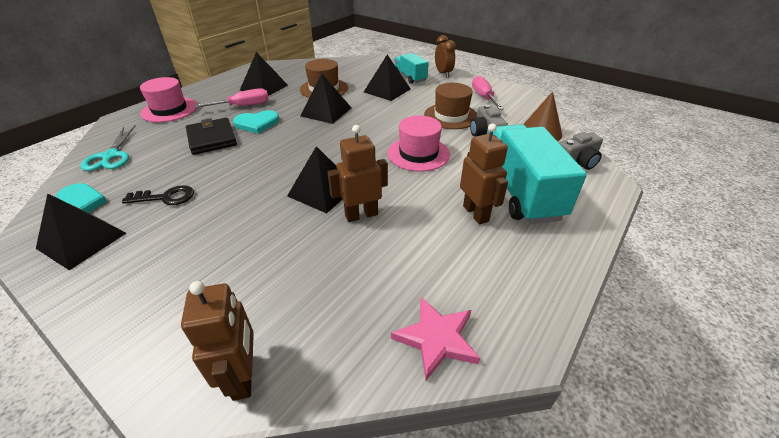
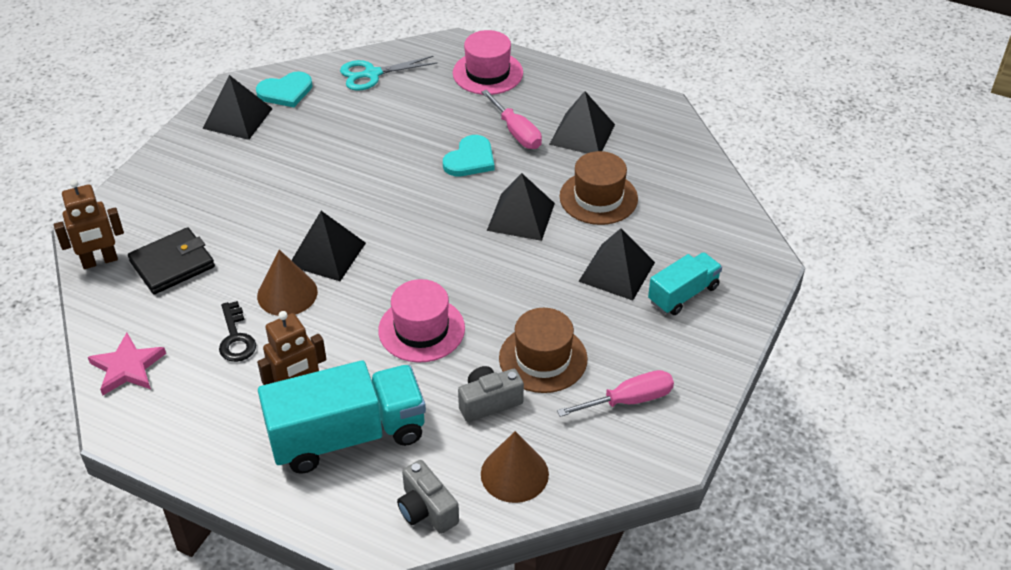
camera: 80 degrees right, 5 degrees up
black key [122,185,194,205] -> black key moved to [219,301,256,362]
black wallet [186,118,237,155] -> black wallet moved to [128,227,215,294]
turquoise heart [233,110,279,134] -> turquoise heart turned 120 degrees counterclockwise [443,135,494,176]
brown robot [327,125,388,222] -> brown cone [257,250,318,316]
brown clock [435,35,456,77] -> none

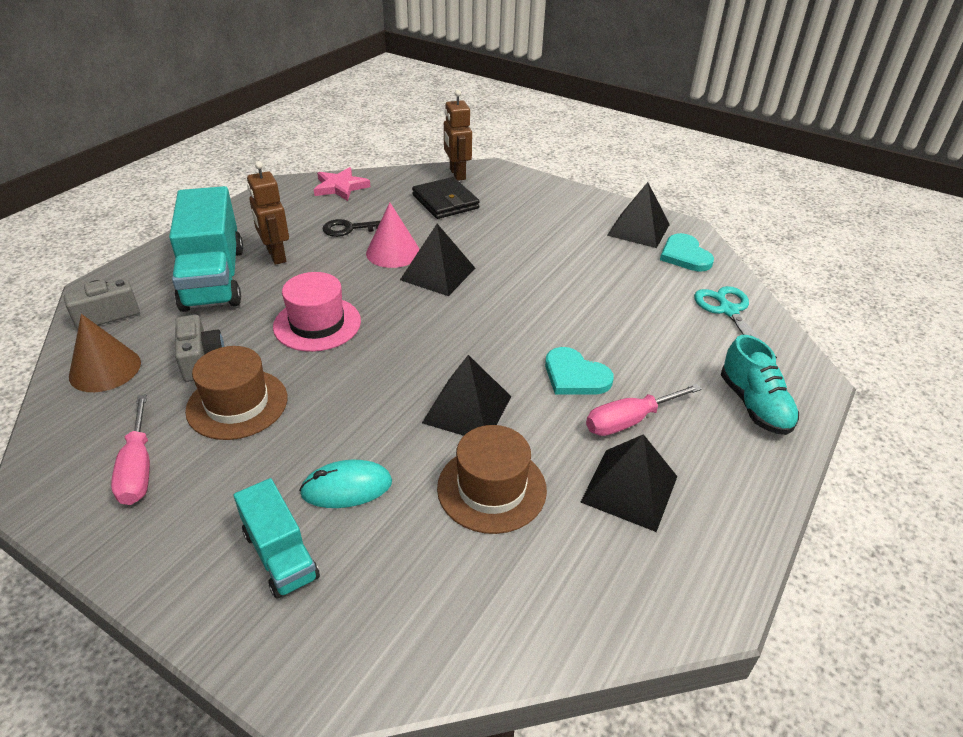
camera: 95 degrees right, 5 degrees down
brown cone [257,250,318,316] -> pink cone [366,202,420,268]
pink hat [453,30,523,95] -> turquoise shoe [721,335,799,435]
black pyramid [578,228,655,301] -> turquoise mouse [299,460,392,508]

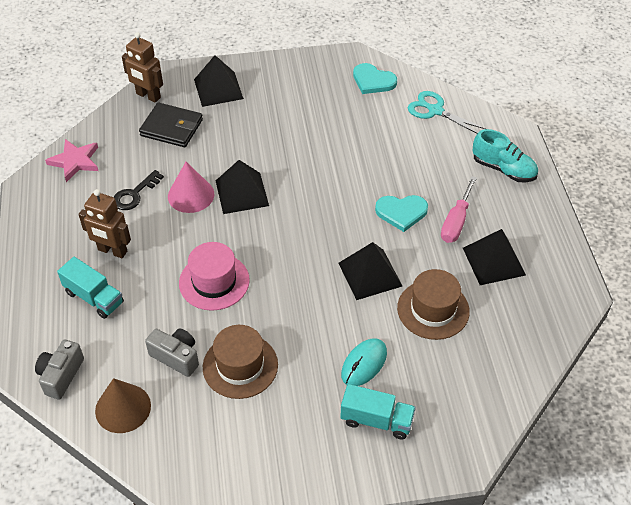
camera: 40 degrees left, 10 degrees up
pink screwdriver [111,394,150,505] -> none
turquoise truck [169,186,243,312] -> turquoise truck [57,257,124,319], size x0.55
black pyramid [607,182,670,248] -> black pyramid moved to [194,55,244,107]

